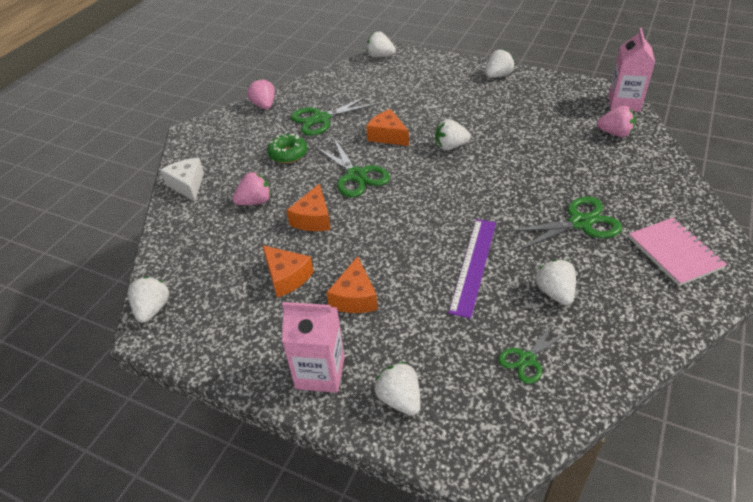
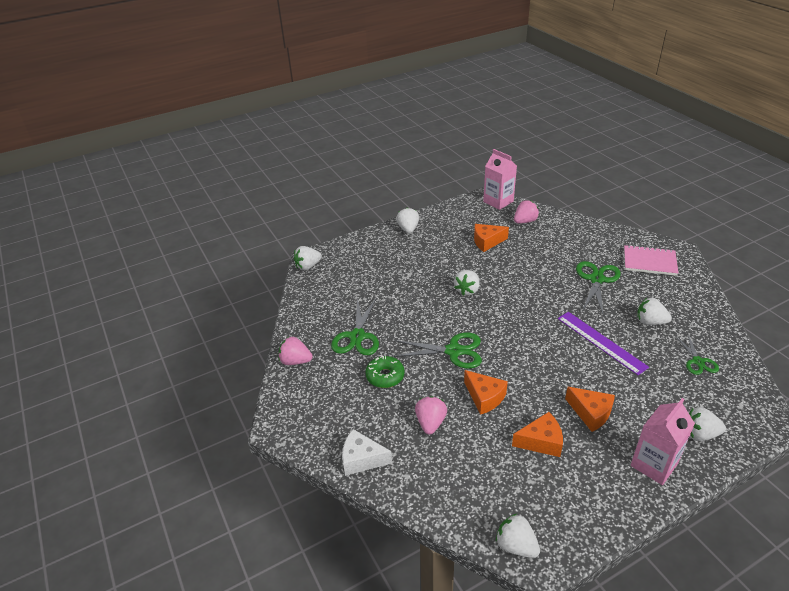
camera: 55 degrees left, 5 degrees down
orange cheese [366,109,409,146] -> orange cheese moved to [474,224,509,252]

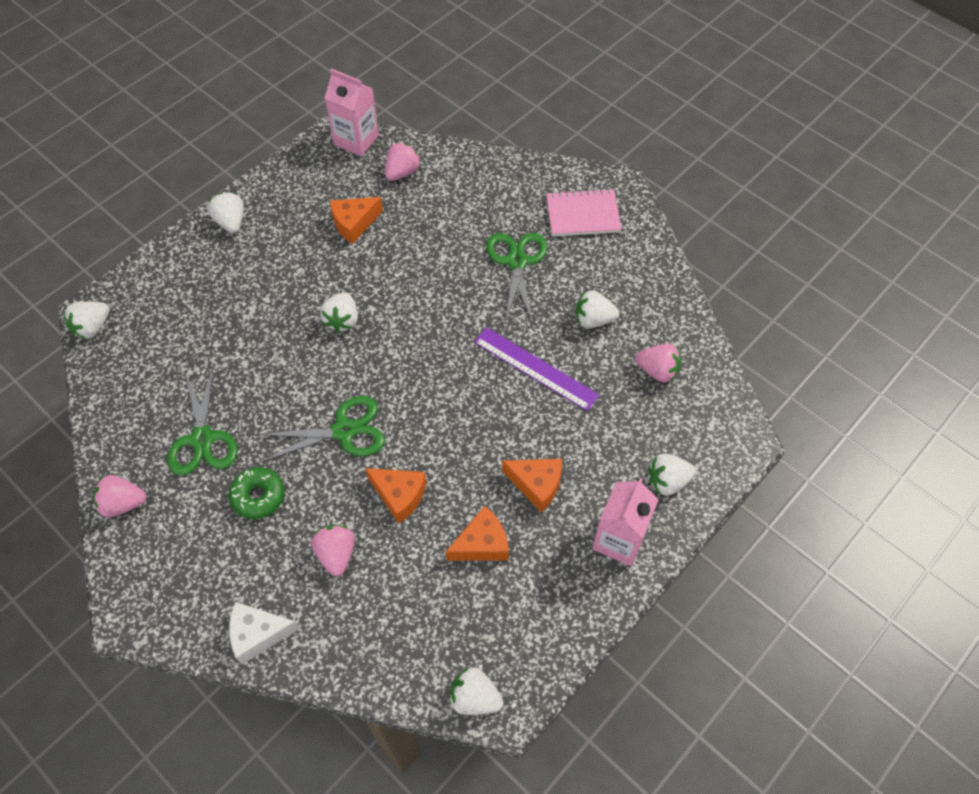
camera: 20 degrees left, 20 degrees up
green scissors [675,335,719,375] -> pink strawberry [635,344,681,383]

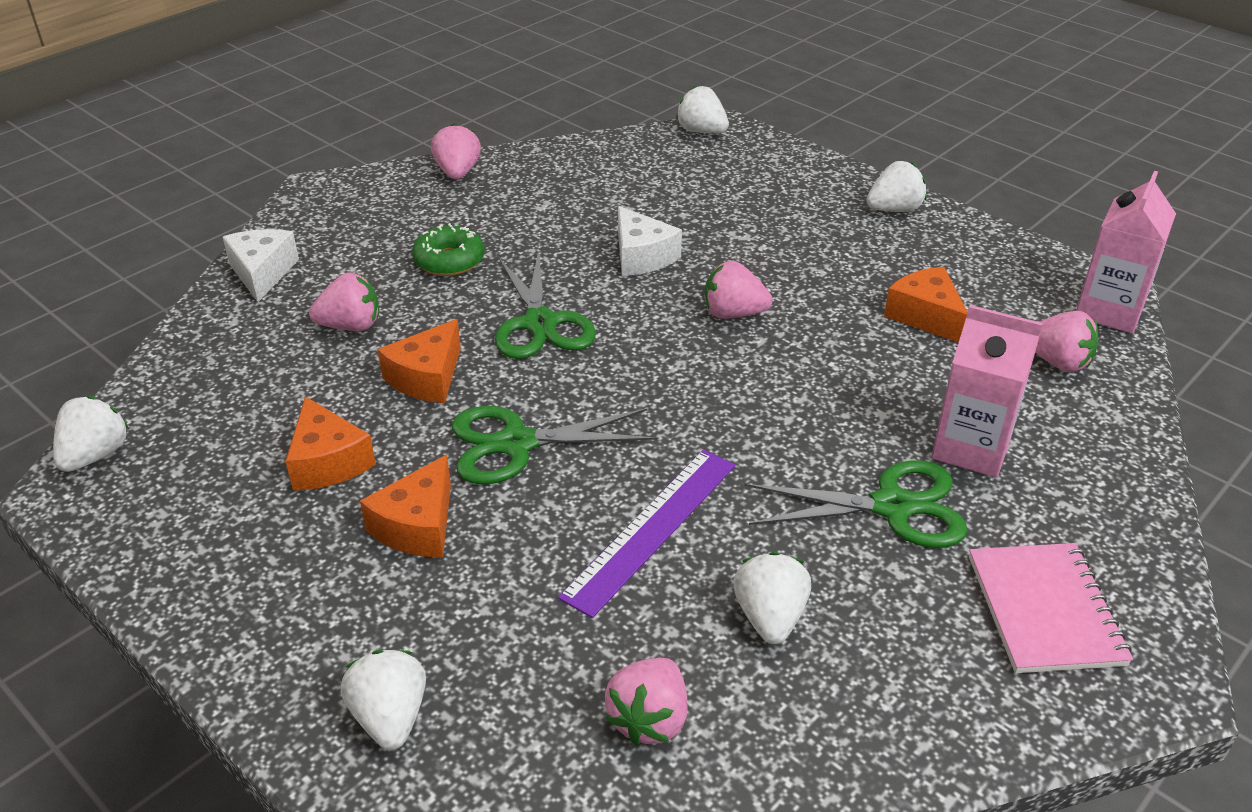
camera: 90 degrees right, 20 degrees down
green scissors [168,365,237,476] -> green scissors moved to [452,406,657,485]
white strawberry [320,292,358,333] -> pink strawberry [705,261,773,319]
pink carton [592,478,659,566] -> pink carton moved to [931,305,1042,478]
none -> white cheese [618,206,682,276]

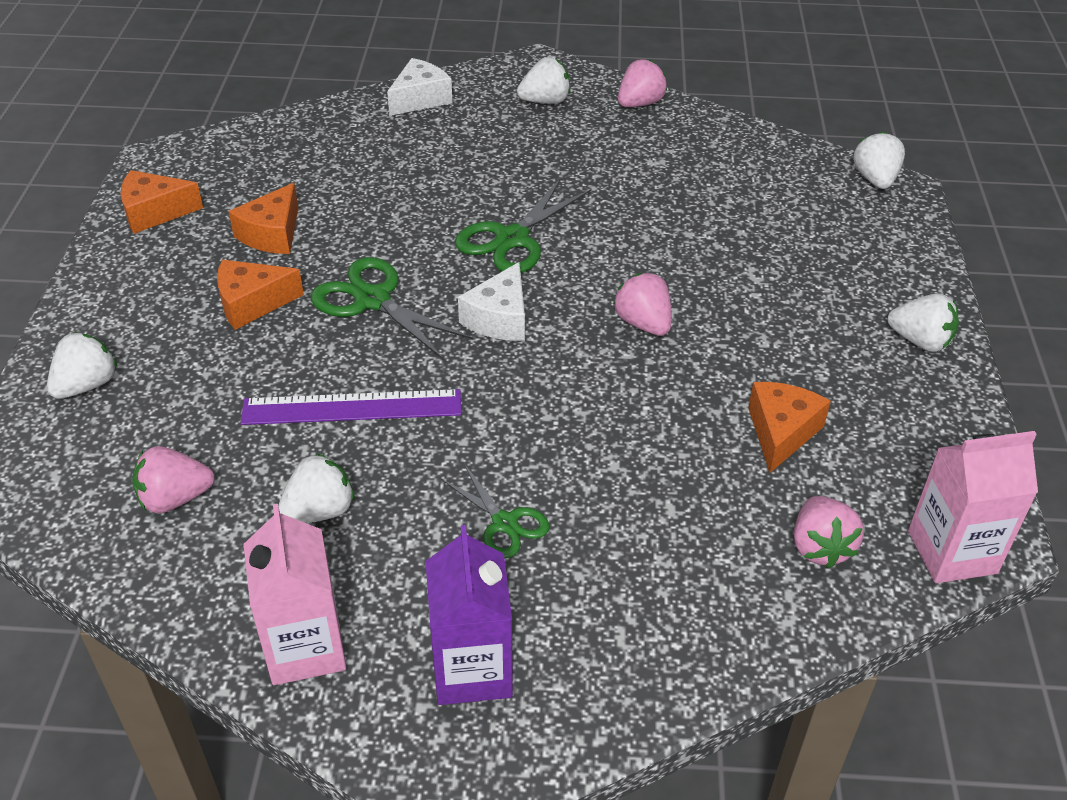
camera: 50 degrees right, 5 degrees up
white strawberry [53,396,129,472] -> white strawberry moved to [517,57,570,104]
pink strawberry [309,273,379,331] -> none
orange cheese [378,319,461,403] -> orange cheese moved to [121,170,203,234]
green donut [412,223,485,276] -> none
white cheese [618,206,682,276] -> white cheese moved to [458,262,525,341]
green scissors [745,461,968,548] -> green scissors [441,464,550,558], size x0.61
pink carton [931,305,1042,478] -> pink carton moved to [244,504,346,685]
pink notebook [969,543,1133,673] -> purple carton [426,525,513,705]

